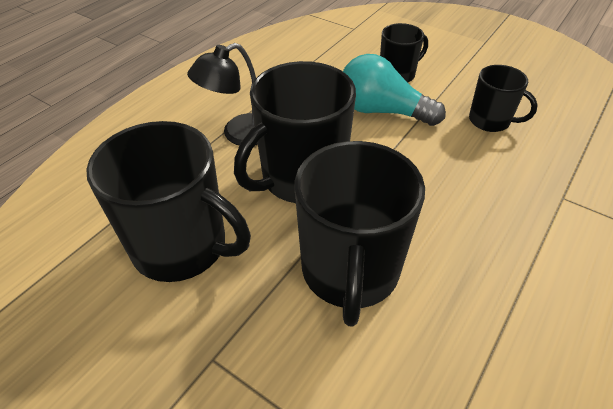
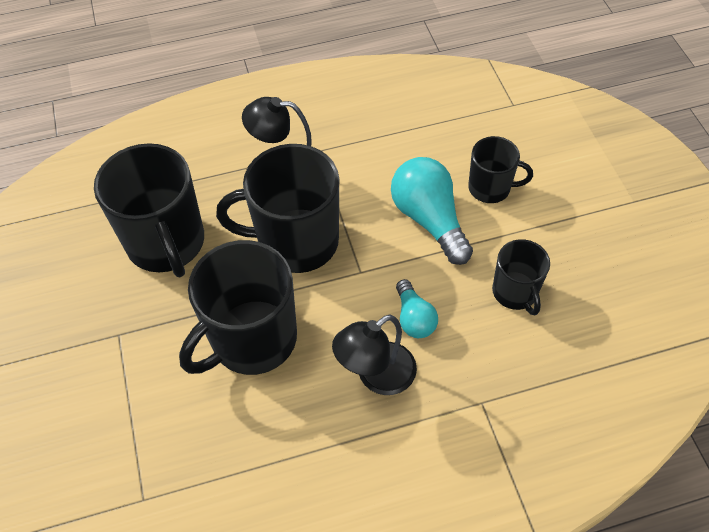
camera: 40 degrees right, 10 degrees up
none -> black lamp [332,314,417,395]
none -> turquoise light bulb [396,279,438,338]

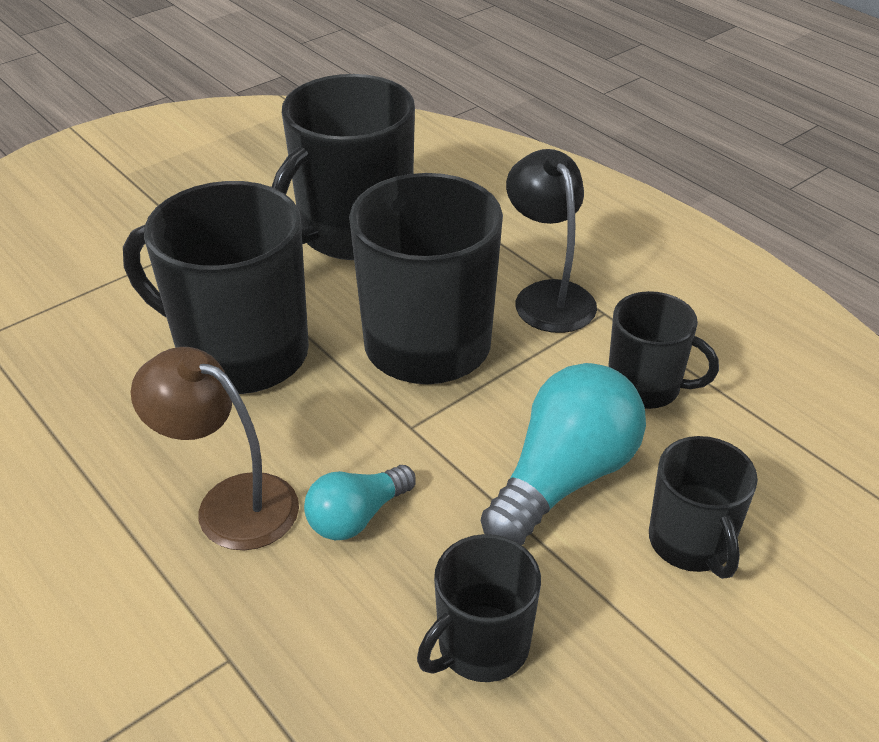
camera: 65 degrees right, 15 degrees down
black lamp [332,314,417,395] -> brown lamp [131,347,299,550]
none -> black mug [608,291,719,409]

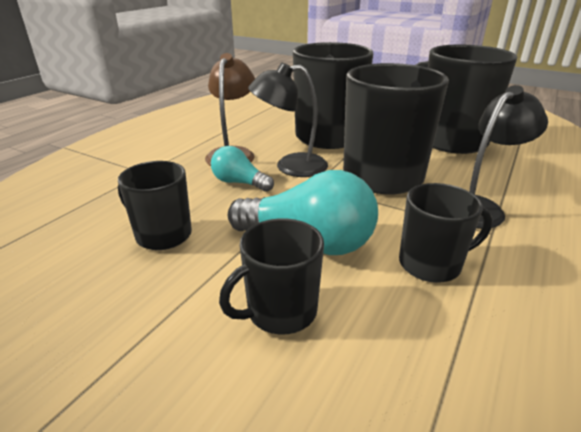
camera: 70 degrees right, 10 degrees down
black mug [608,291,719,409] -> black mug turned 105 degrees counterclockwise [399,183,492,283]
none -> black lamp [248,63,328,177]

